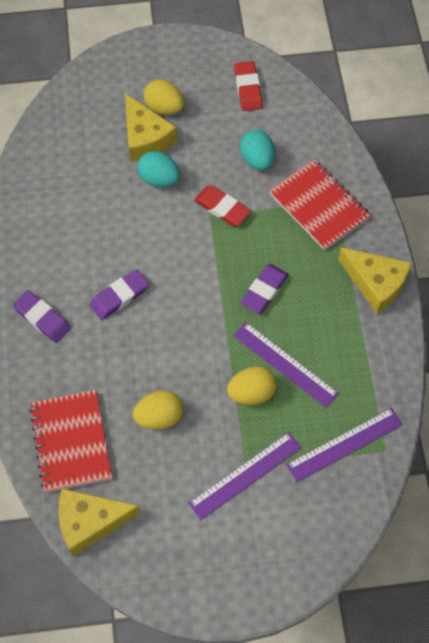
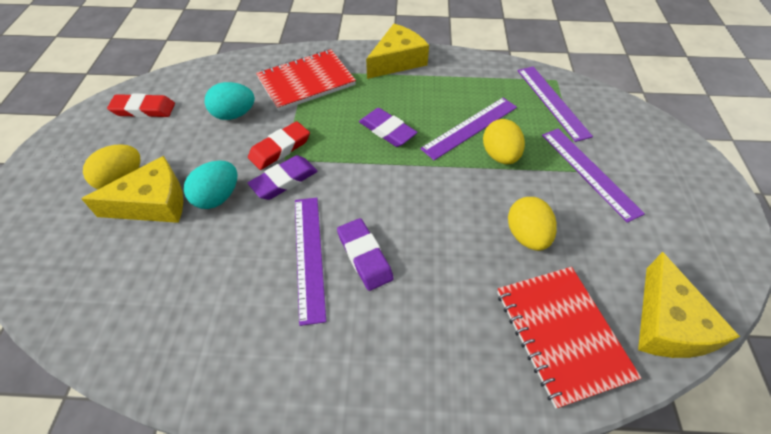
camera: 80 degrees left, 10 degrees down
purple eraser [13,290,71,343] -> purple eraser moved to [248,155,317,200]
red notebook [30,390,112,493] -> red notebook turned 75 degrees clockwise [497,267,641,409]
none -> purple ruler [295,198,326,326]

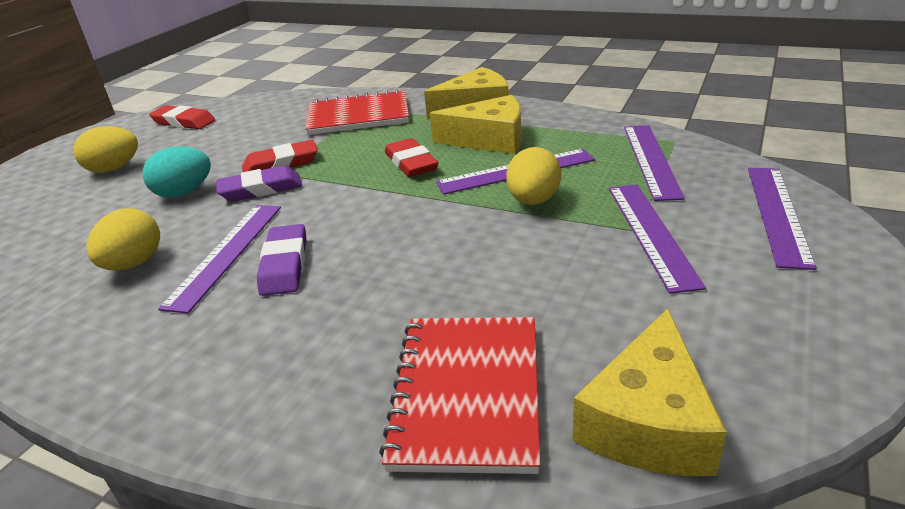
camera: 25 degrees right, 20 degrees down
yellow cheese [81,156,183,223] -> yellow cheese moved to [430,95,521,154]
turquoise egg [205,82,255,120] -> none
purple eraser [359,108,417,147] -> red eraser [385,138,439,177]
yellow egg [508,197,557,251] -> yellow egg moved to [86,208,160,270]
none -> purple ruler [748,168,817,270]

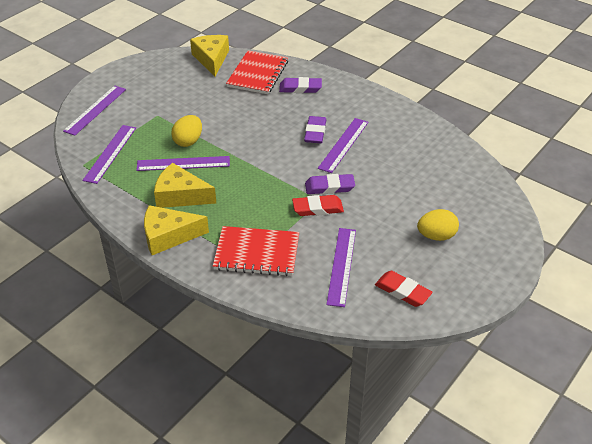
camera: 170 degrees left, 10 degrees up
yellow egg [86,208,160,270] -> none
turquoise egg [142,147,211,198] -> none
red eraser [385,138,439,177] -> none
yellow cheese [572,309,727,476] -> yellow cheese turned 45 degrees counterclockwise [190,35,229,76]
purple ruler [609,185,706,294] -> purple ruler moved to [326,228,356,307]
none -> purple eraser [279,77,322,93]

